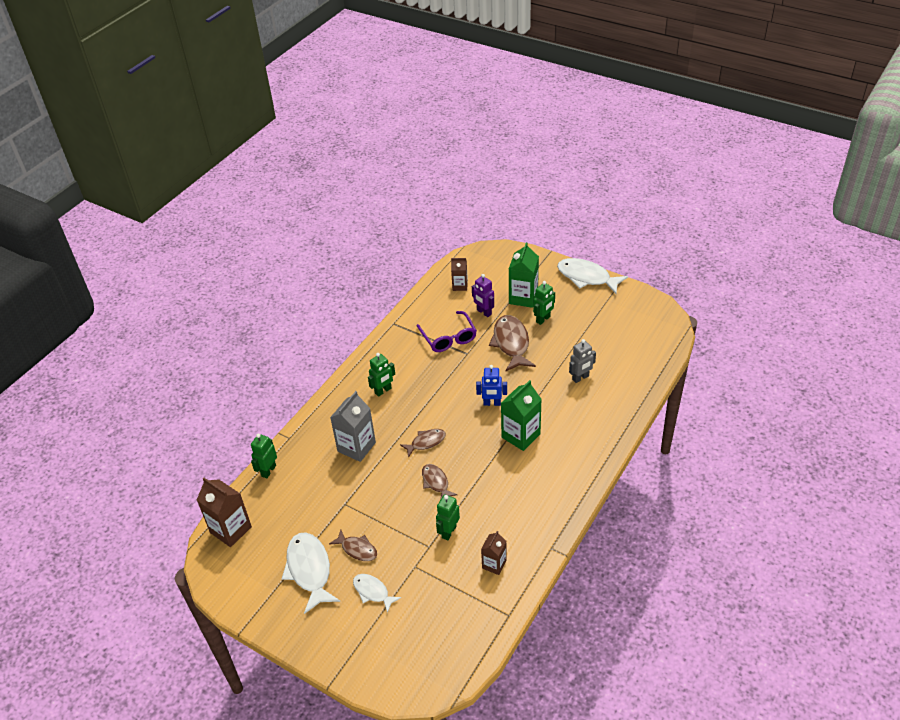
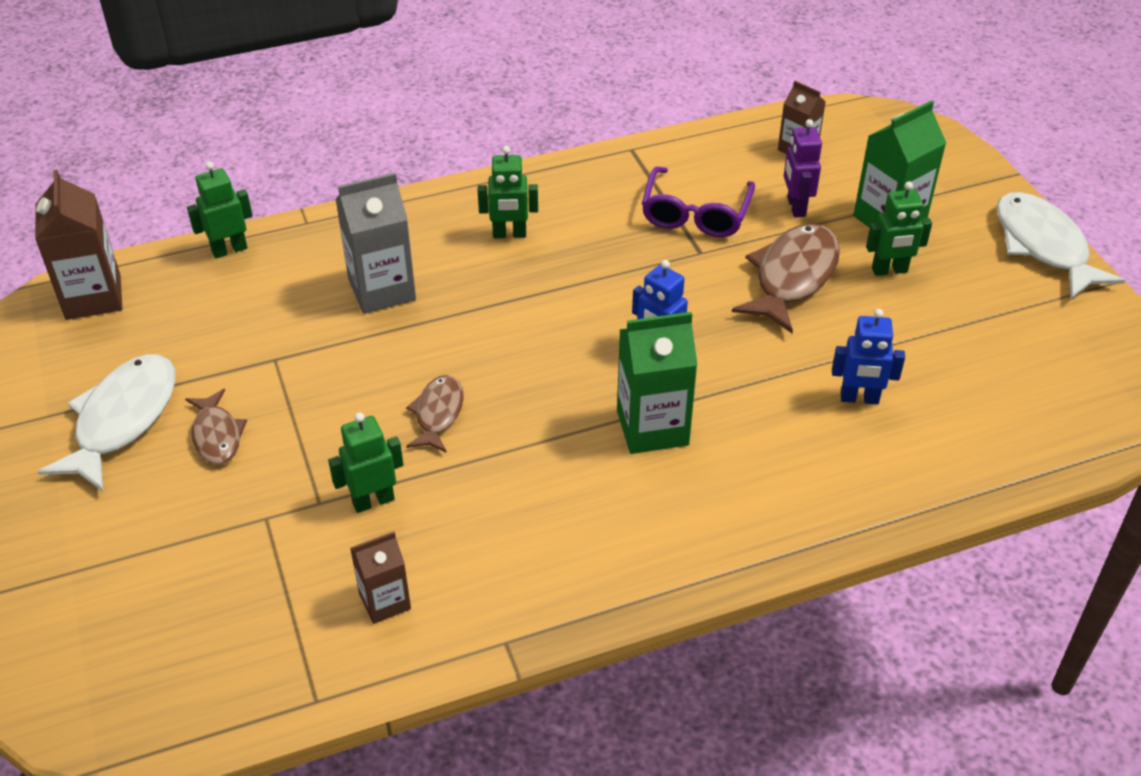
camera: 35 degrees right, 0 degrees up
white fish [353,574,401,613] -> none
brown fish [400,429,446,458] -> none
grey robot [569,339,596,383] -> blue robot [832,309,905,404]

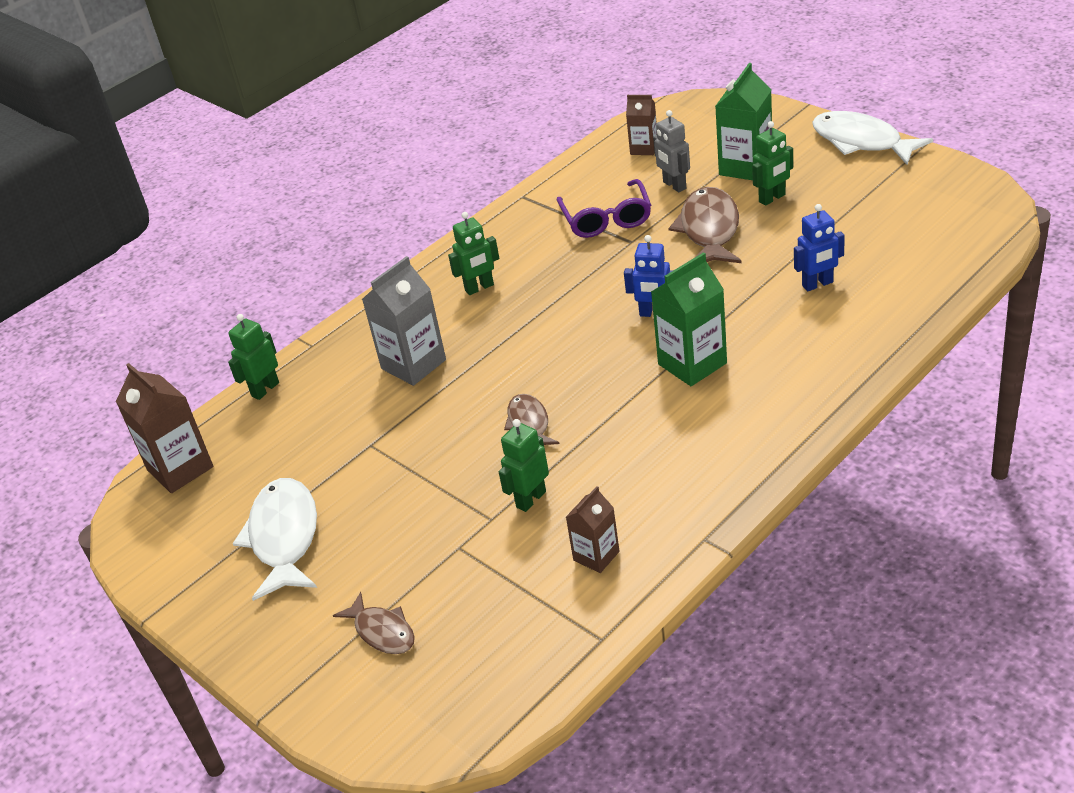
camera: 20 degrees left, 5 degrees down
brown fish [185,389,247,464] -> brown fish moved to [333,592,415,654]
purple robot [784,119,822,217] -> grey robot [653,110,690,192]

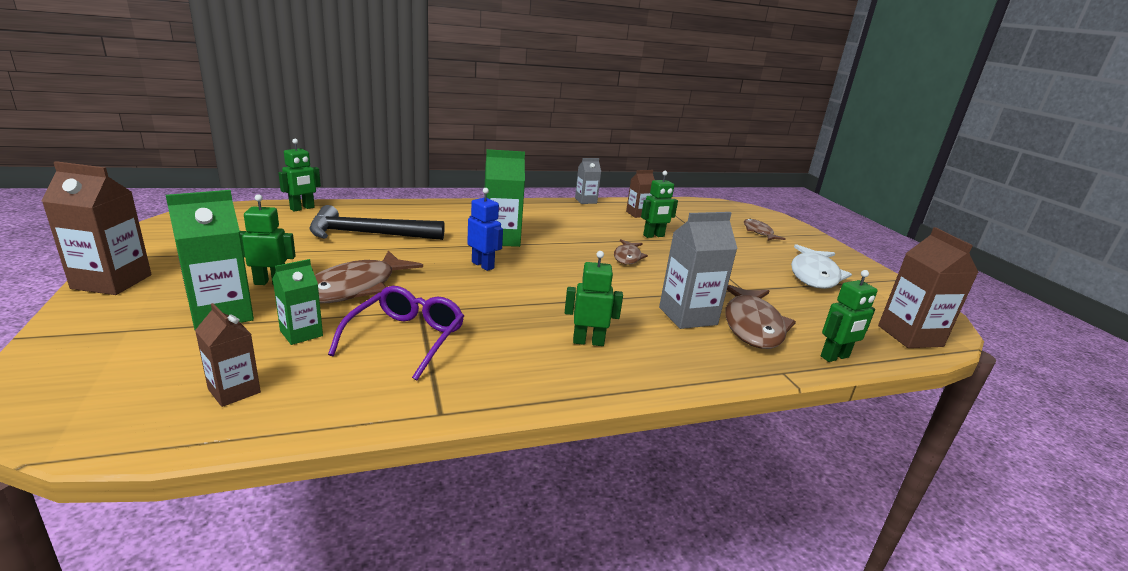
camera: 160 degrees left, 15 degrees down
grey robot [653,110,690,192] -> green carton [273,259,323,345]
blue robot [794,204,845,291] -> black hammer [309,205,445,240]
white fish [812,111,933,165] -> brown carton [42,161,151,295]
none -> green robot [279,139,321,212]
none -> grey carton [575,158,601,204]
none -> brown fish [725,284,796,349]

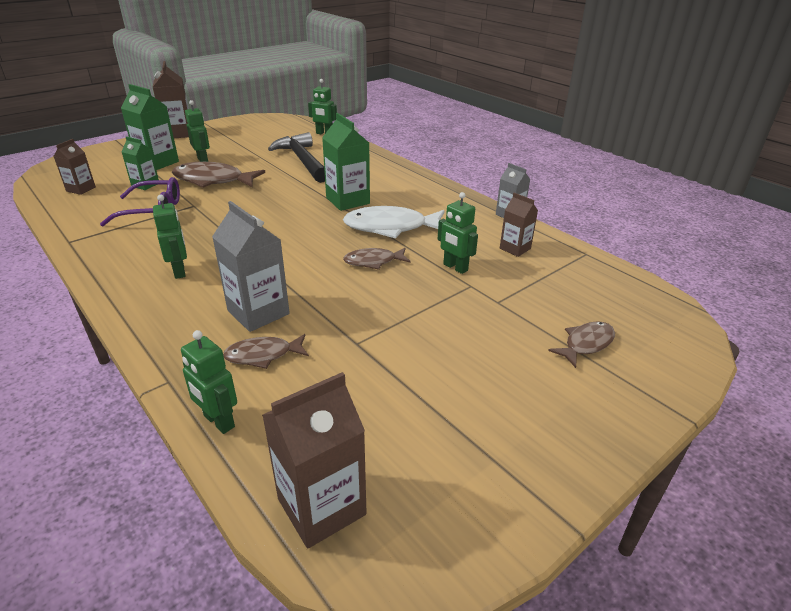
camera: 70 degrees right, 10 degrees up
blue robot [467,188,503,271] -> none
brown fish [725,284,796,349] -> brown fish [223,334,309,369], size x0.57
white fish [791,244,852,289] -> white fish moved to [343,206,445,239]

